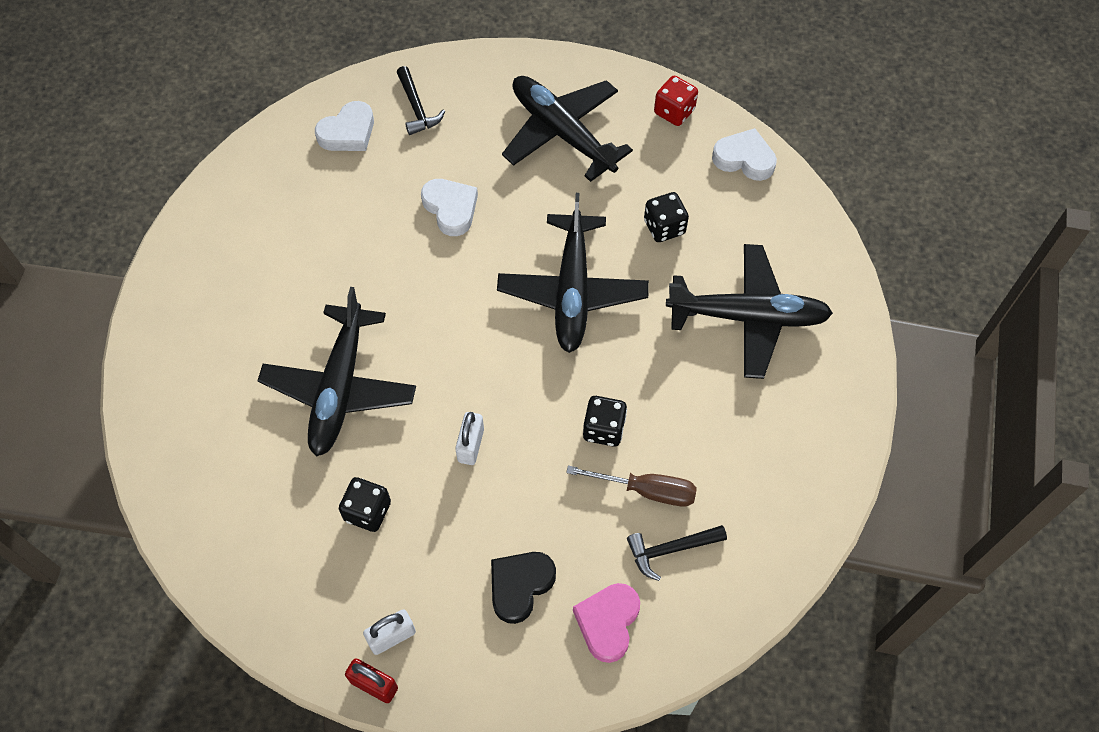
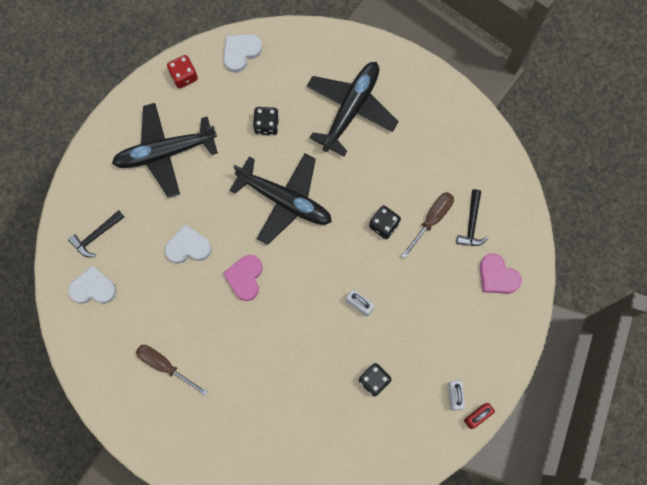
camera: 65 degrees left, 15 degrees up
black plane [258,287,416,457] -> none
white heart [315,101,374,151] -> white heart turned 75 degrees counterclockwise [68,265,116,304]
black hammer [397,66,445,135] -> black hammer turned 135 degrees clockwise [68,210,124,257]
black heart [491,552,556,624] -> none
none -> brown screwdriver [136,345,208,396]
none -> pink heart [223,255,263,301]

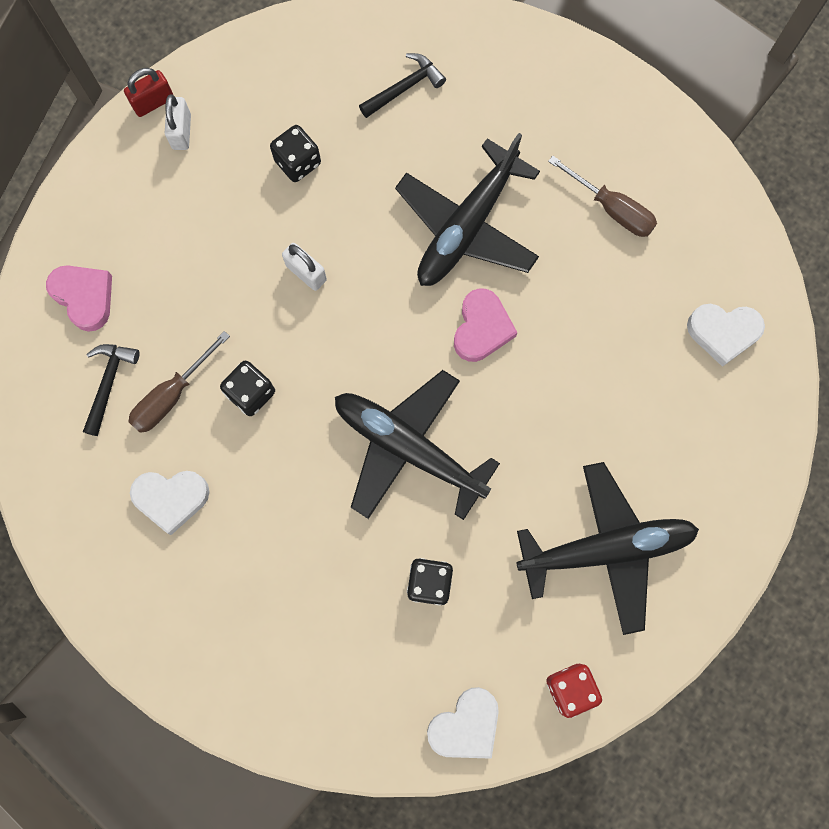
camera: 175 degrees left, 0 degrees up
black hammer [68,210,124,257] -> black hammer moved to [359,53,446,118]
white heart [165,224,212,264] -> white heart moved to [130,471,209,535]
black plane [307,62,399,156] -> black plane moved to [395,133,540,286]

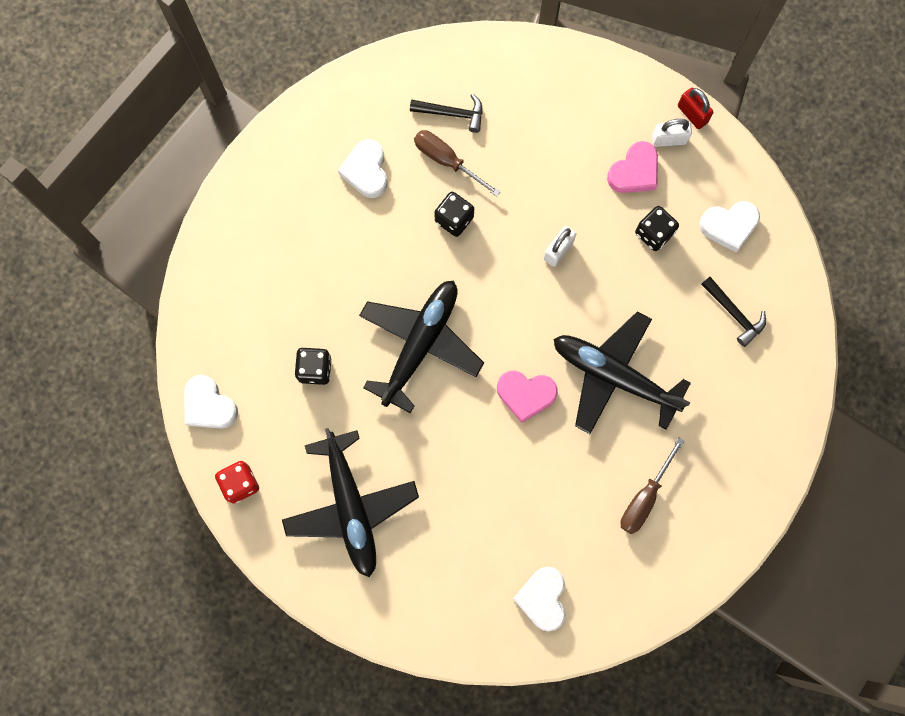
camera: 85 degrees right, 0 degrees up
pink heart [46,265,112,332] -> pink heart moved to [607,141,658,193]
none -> white heart [699,201,760,252]

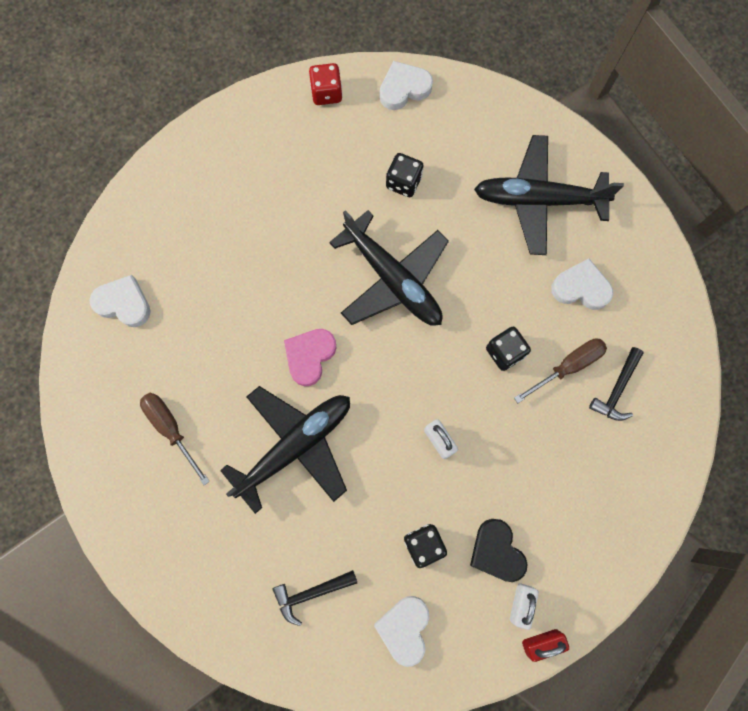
camera: 110 degrees right, 0 degrees up
black plane [282,428,419,577] -> black plane moved to [474,135,624,255]
pink heart [607,141,658,193] -> black heart [470,519,527,582]

